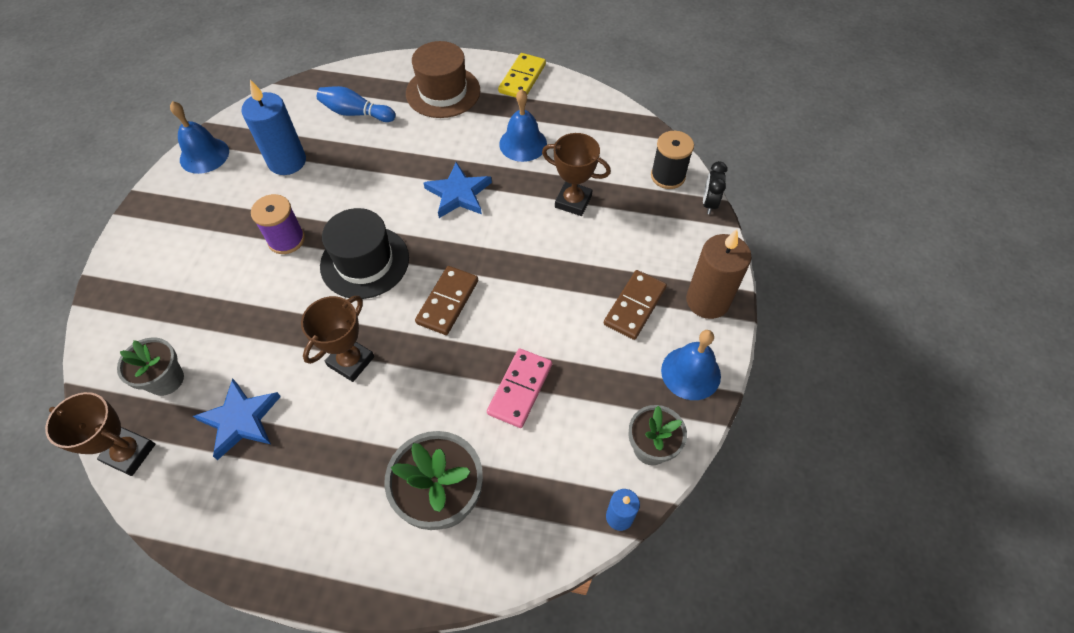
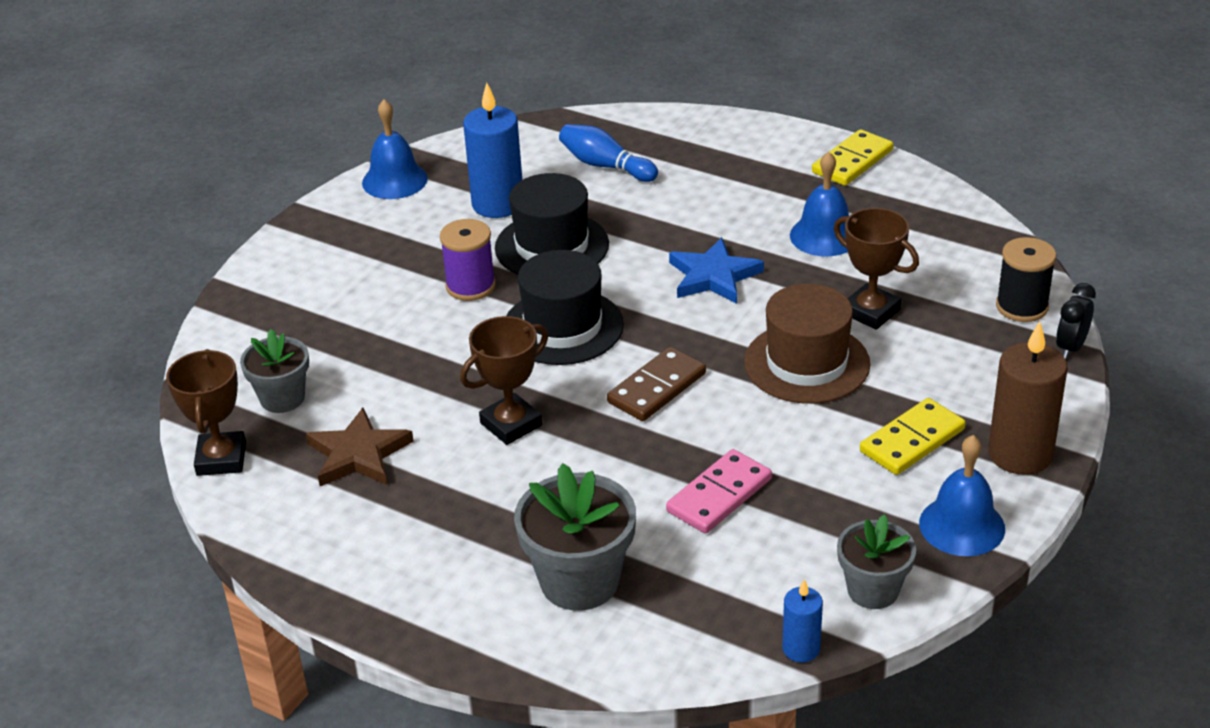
camera: 20 degrees right, 20 degrees down
brown trophy [45,392,155,476] -> brown trophy turned 45 degrees clockwise [166,349,246,476]
blue star [193,378,281,460] -> brown star [306,408,414,486]
brown hat [406,41,480,118] -> brown hat moved to [744,284,870,404]
brown domino [604,270,667,340] -> yellow domino [860,398,966,475]
none -> black hat [495,173,609,275]

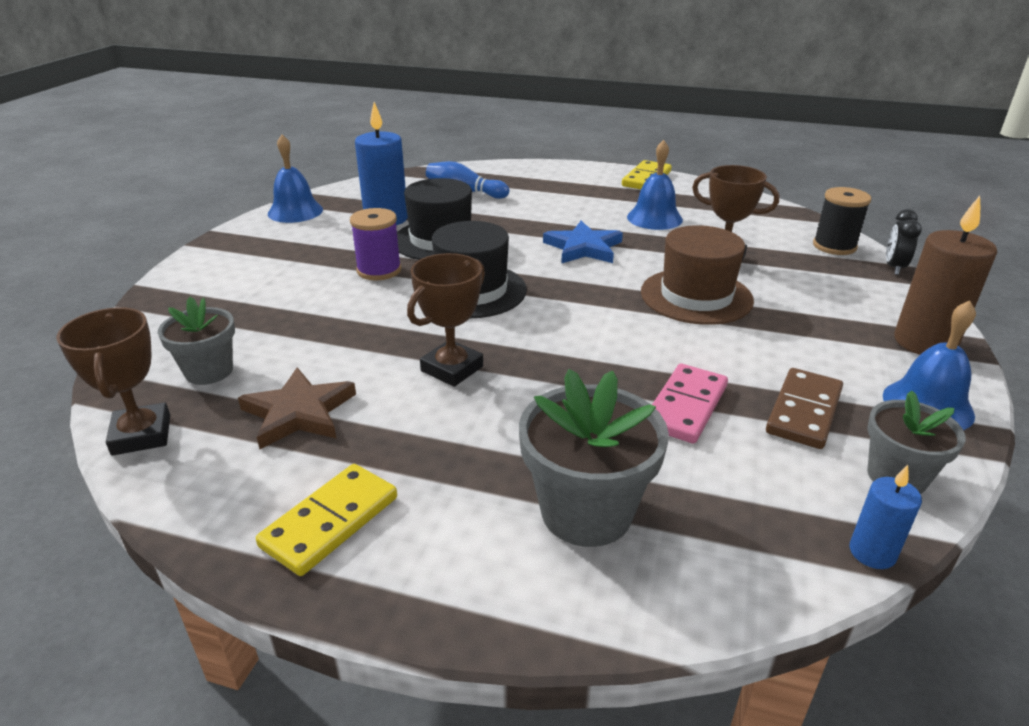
camera: 15 degrees left, 5 degrees down
brown domino [607,347,706,421] -> brown domino moved to [766,368,843,449]
yellow domino [860,398,966,475] -> yellow domino moved to [256,464,397,576]

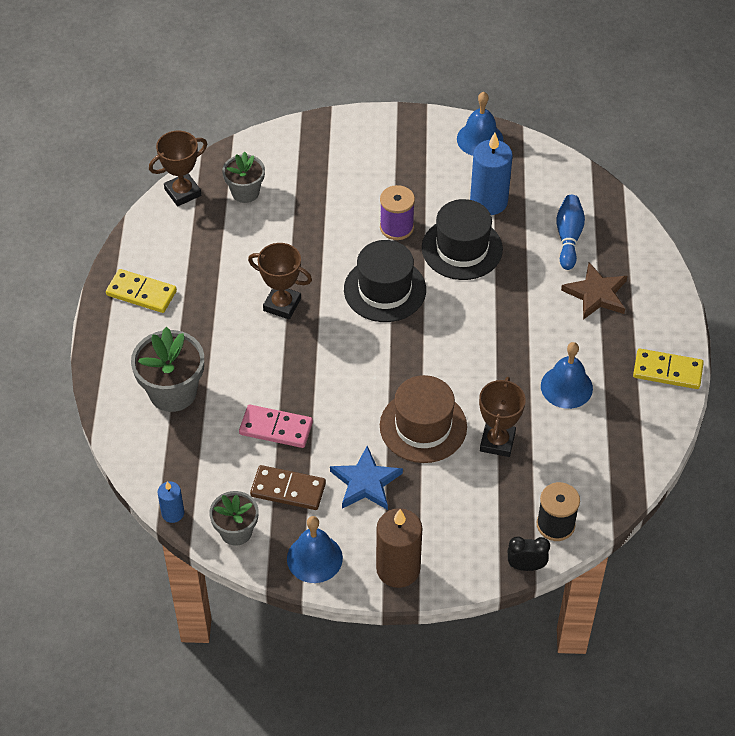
camera: 75 degrees right, 20 degrees up
brown star [238,367,356,449] -> brown star moved to [561,262,627,320]
blue star [543,221,623,264] -> blue star moved to [330,446,403,510]

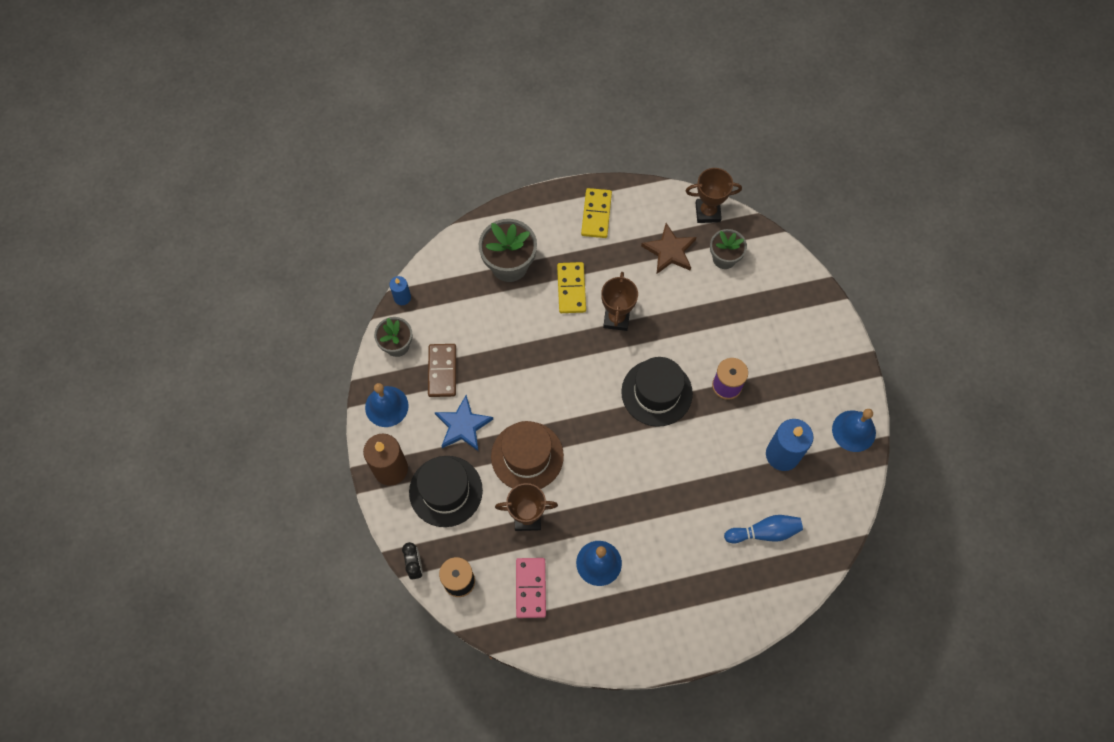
camera: 75 degrees right, 15 degrees up
brown trophy [149,131,207,206] -> brown trophy turned 45 degrees counterclockwise [686,168,742,223]
pink domino [239,405,313,448] -> pink domino moved to [516,558,546,618]
black hat [422,199,503,280] -> black hat moved to [409,456,483,527]
brown star [561,262,627,320] -> brown star moved to [641,223,696,274]
yellow domino [633,349,704,389] -> yellow domino moved to [557,262,586,313]

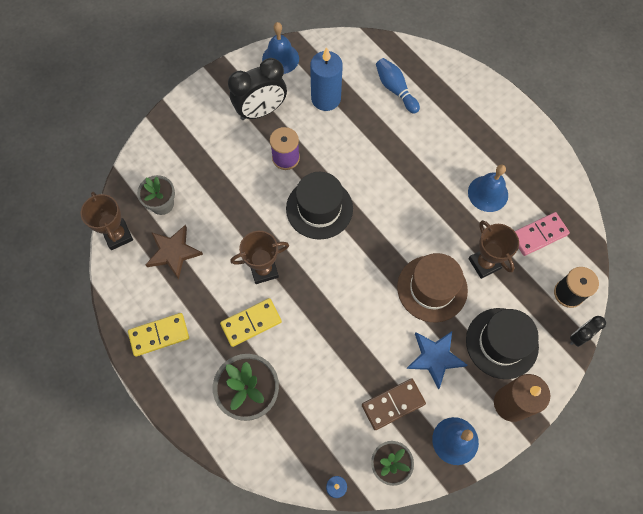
camera: 115 degrees left, 0 degrees up
none -> black clock [228,58,287,120]

